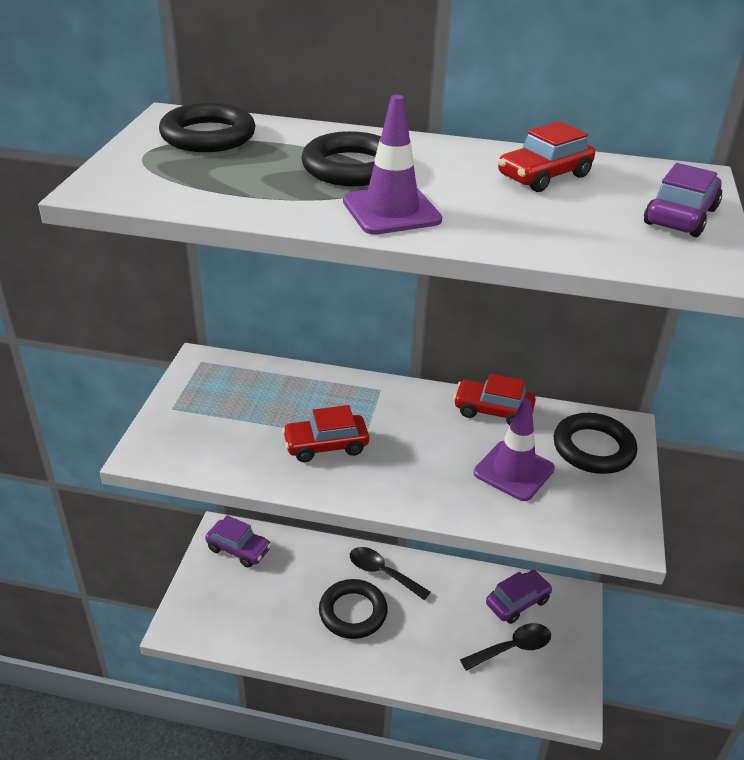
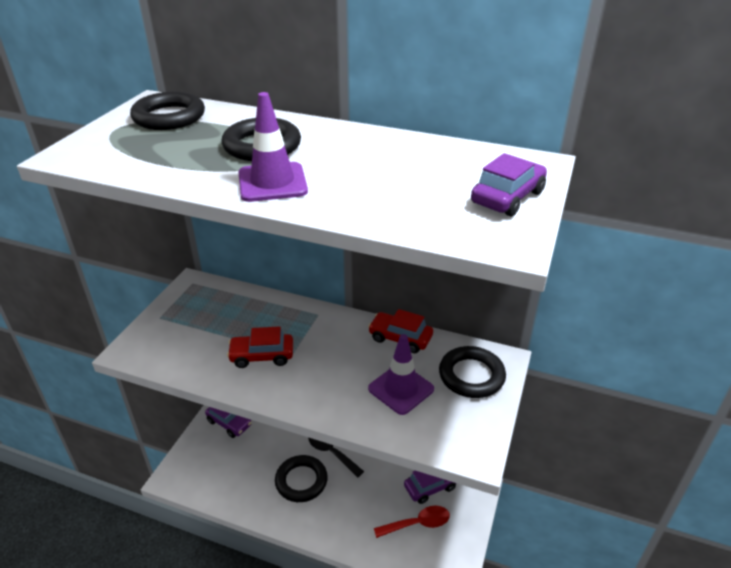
camera: 10 degrees right, 0 degrees up
black spoon [460,623,551,671] -> red spoon [374,506,450,538]
red car [498,121,595,192] -> none

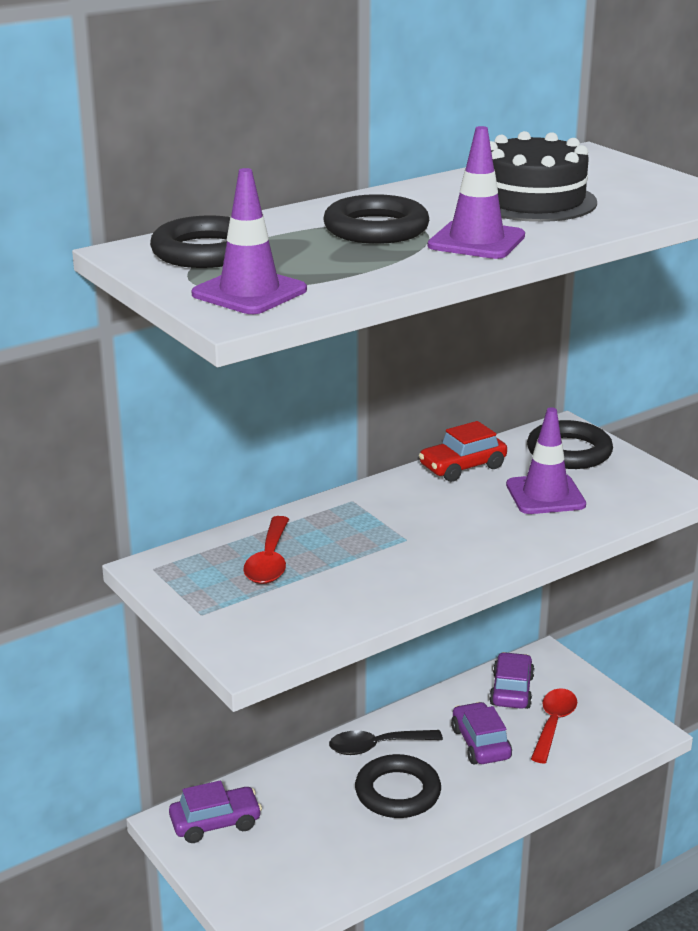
camera: 55 degrees left, 10 degrees down
red car [227,326,293,368] -> none
purple car [471,153,547,217] -> purple car moved to [451,702,512,764]
none -> purple traffic cone [192,168,307,314]
none -> red spoon [243,516,289,584]
none -> black cake [490,131,597,222]

